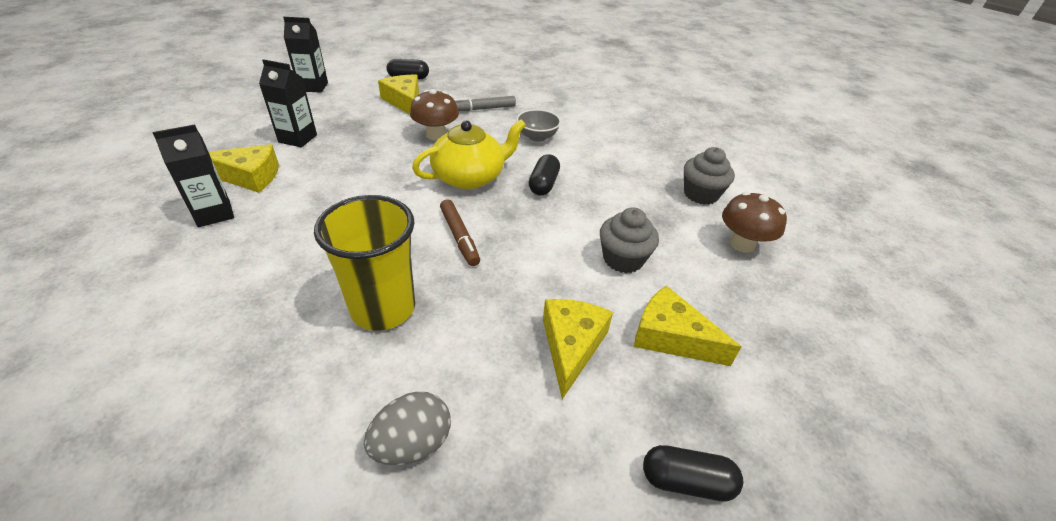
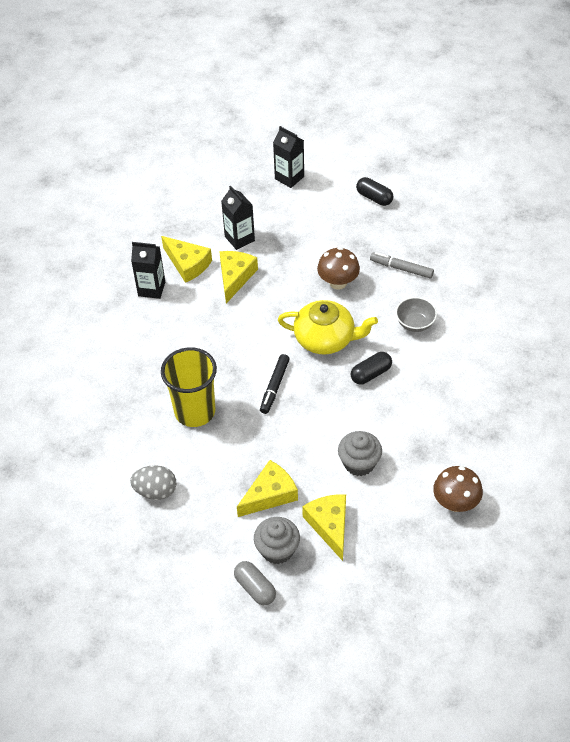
camera: 45 degrees right, 10 degrees up
yellow cheese [378,75,419,115] -> yellow cheese moved to [219,251,258,304]
brown marker [440,199,480,266] -> black marker [260,354,290,414]
black capsule [643,445,743,501] -> grey capsule [234,561,276,605]
grey cupcake [684,147,735,205] -> grey cupcake moved to [254,517,300,564]

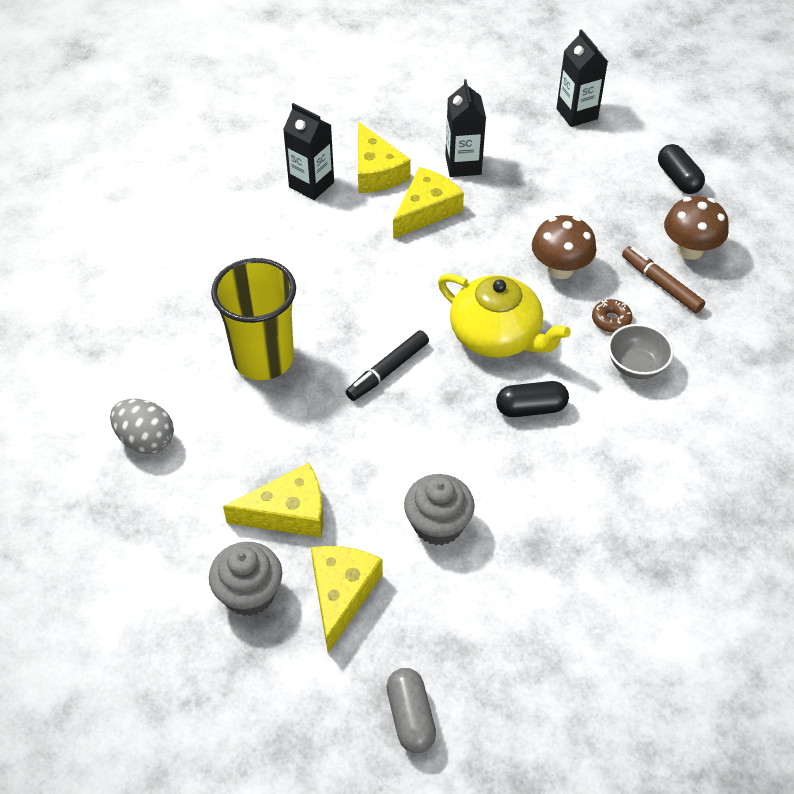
camera: 25 degrees right, 0 degrees up
grey capsule [234,561,276,605] -> grey capsule moved to [386,668,436,753]
grey marker [370,252,434,279] -> brown marker [622,246,705,313]
brown mushroom [433,466,483,512] -> brown mushroom moved to [664,196,729,260]
none -> brown donut [592,299,632,333]

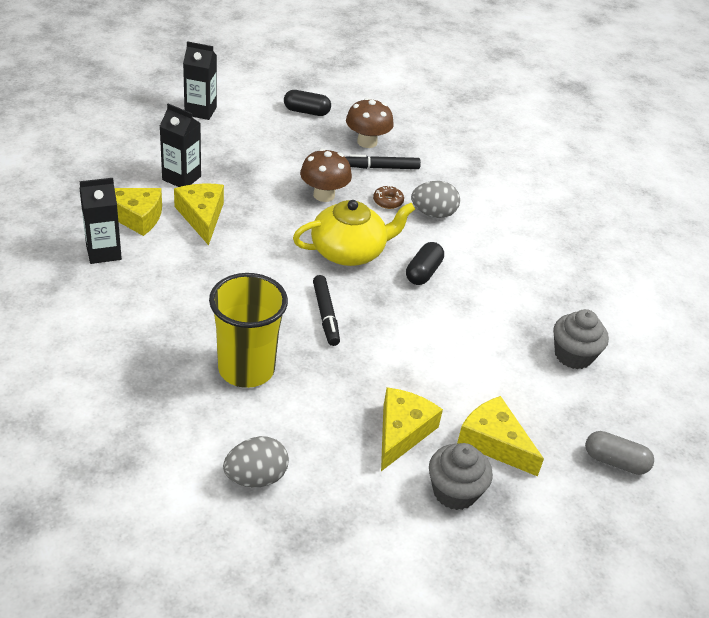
camera: 60 degrees left, 10 degrees down
grey cupcake [404,474,475,545] -> grey cupcake moved to [554,309,609,369]
grey bowl [608,324,674,379] -> grey egg [411,181,460,218]
brown marker [622,246,705,313] -> black marker [345,154,421,169]

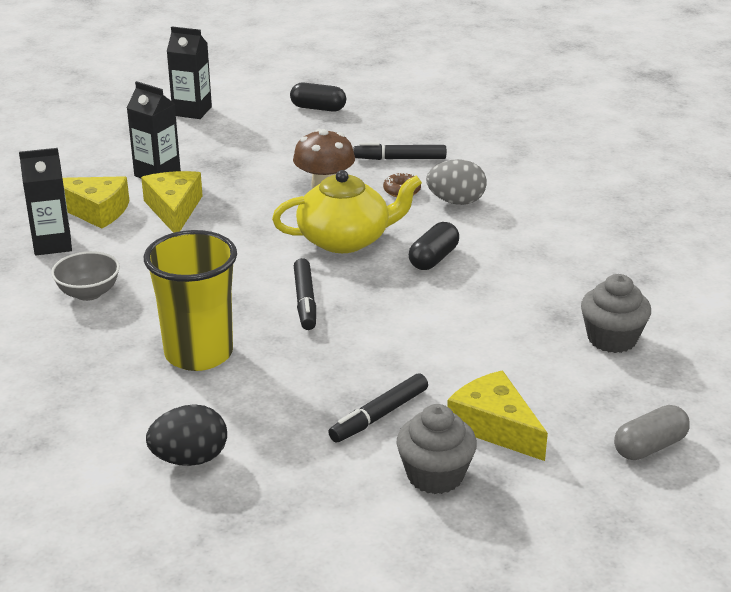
camera: 10 degrees right, 10 degrees down
grey egg [223,436,289,487] -> black egg [146,404,227,466]
brown mushroom [346,98,394,148] -> none
yellow cheese [381,387,443,471] -> black marker [328,373,428,442]
grey capsule [585,431,654,475] -> grey capsule turned 60 degrees counterclockwise [614,405,690,460]
none -> grey bowl [51,251,120,301]

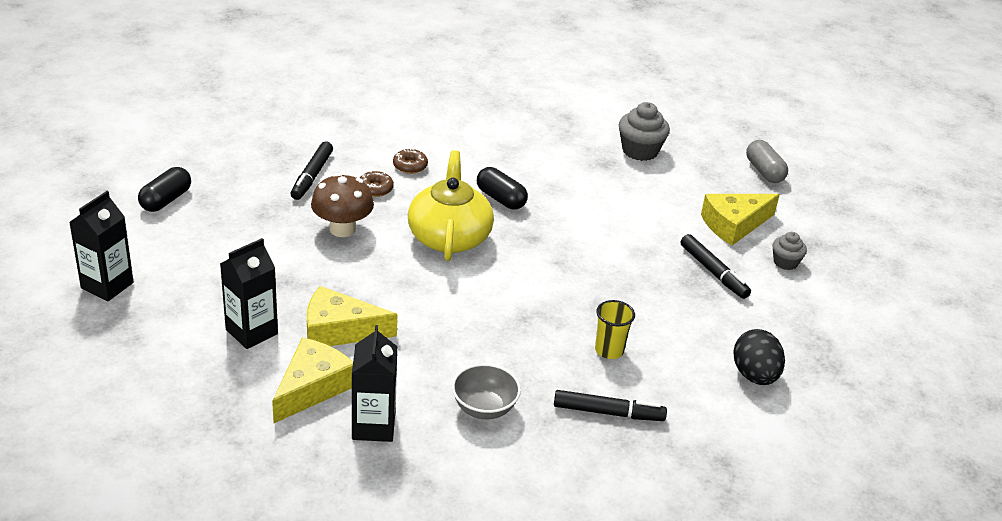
camera: 80 degrees left, 5 degrees up
yellow cup [144,230,237,371] -> yellow cup [595,300,635,359], size x0.48
black marker [294,258,316,330] -> black marker moved to [554,390,667,421]
grey cupcake [396,404,477,494] -> grey cupcake [772,232,807,270], size x0.60
grey egg [426,159,486,205] -> brown donut [393,148,428,174]

